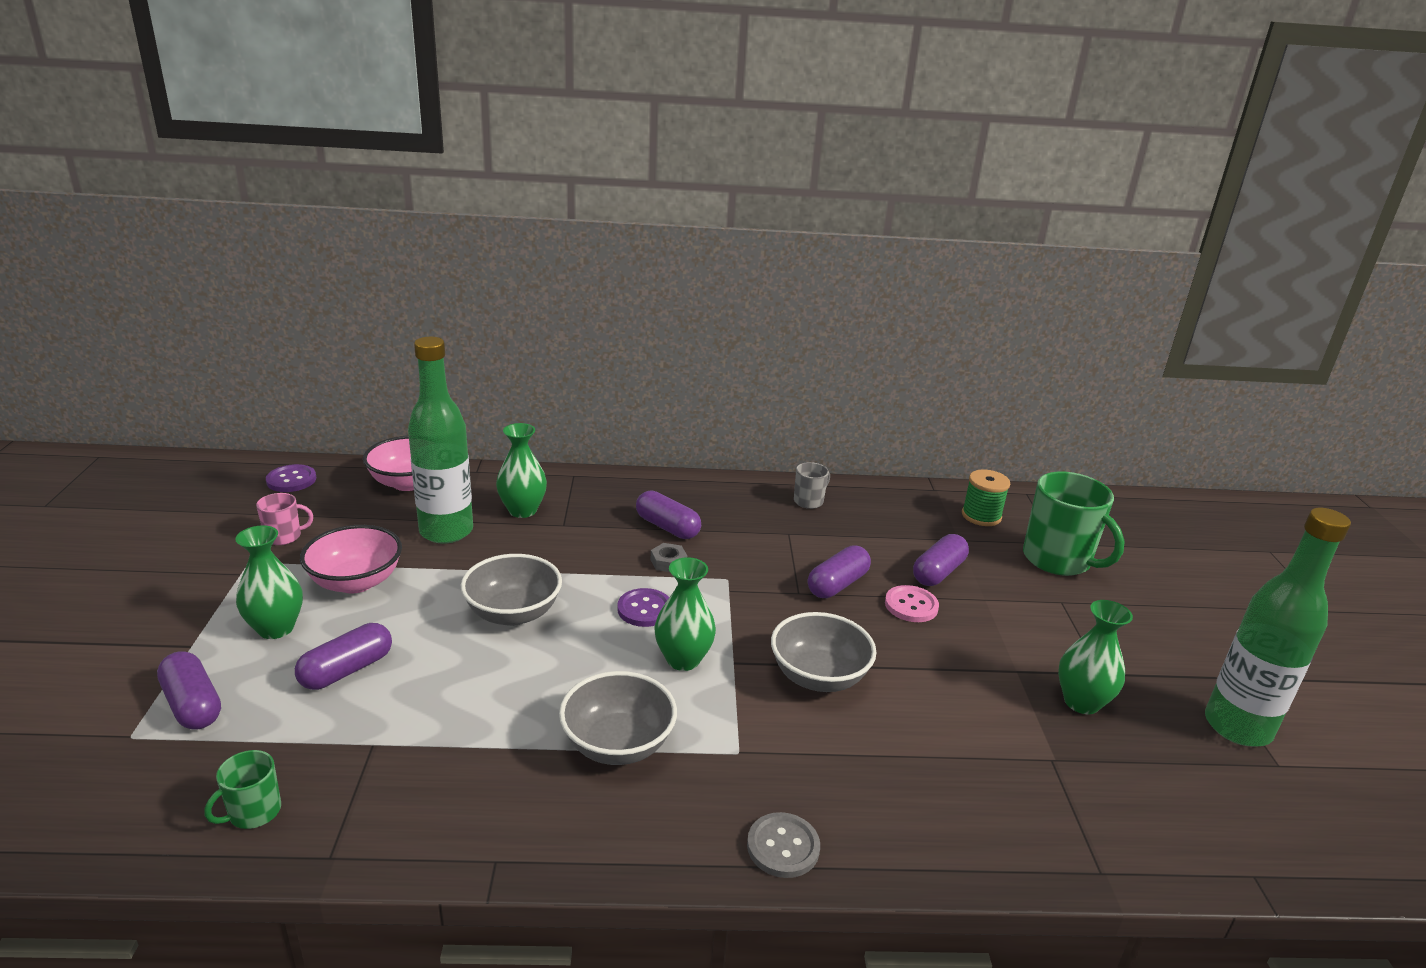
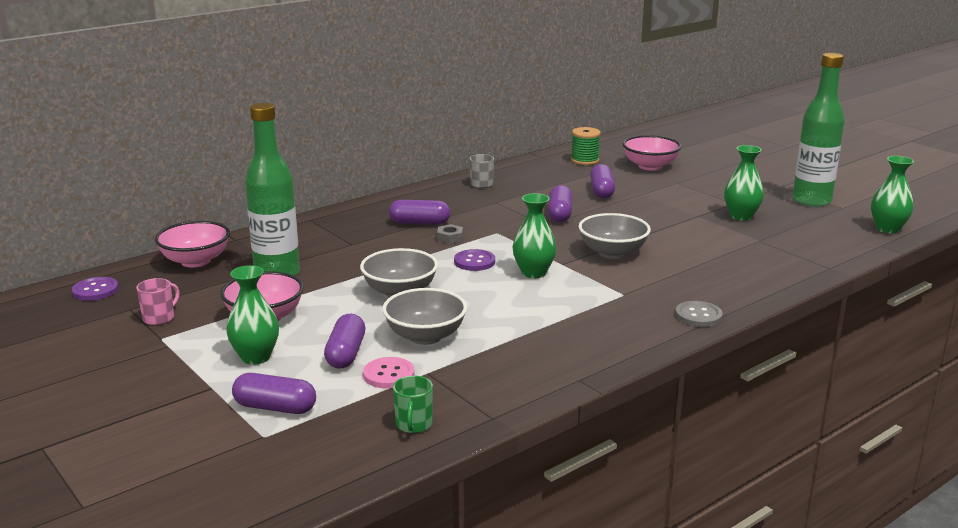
camera: 35 degrees left, 5 degrees down
green vase [496,423,547,518] -> green vase moved to [871,156,914,234]
grey bowl [559,671,677,765] -> grey bowl moved to [382,288,467,345]
pink button [885,585,939,622] -> pink button moved to [363,357,415,389]
green mug [1023,472,1125,576] -> pink bowl [623,135,681,171]

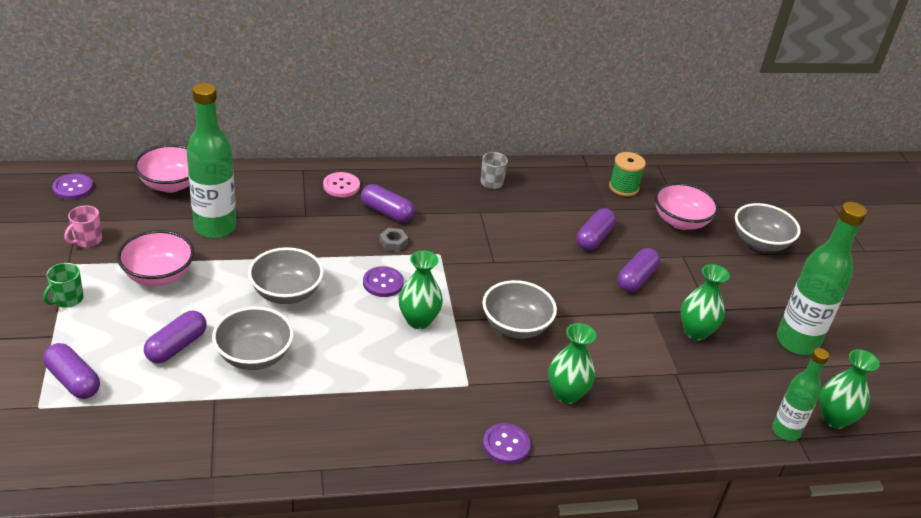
camera: 25 degrees right, 15 degrees up
pink mug [136,278,180,325] -> pink mug turned 150 degrees clockwise [65,205,102,247]
green vase [226,265,279,365] -> green vase moved to [548,323,596,404]
pink button [363,357,415,389] -> pink button moved to [323,172,360,197]
green mug [393,376,433,433] -> green mug moved to [43,263,84,308]
purple capsule [548,185,573,222] -> purple capsule moved to [617,248,660,292]
grey button [675,301,723,327] -> purple button [483,423,531,464]
none -> grey bowl [735,203,801,252]
none -> green bottle [772,348,829,441]

